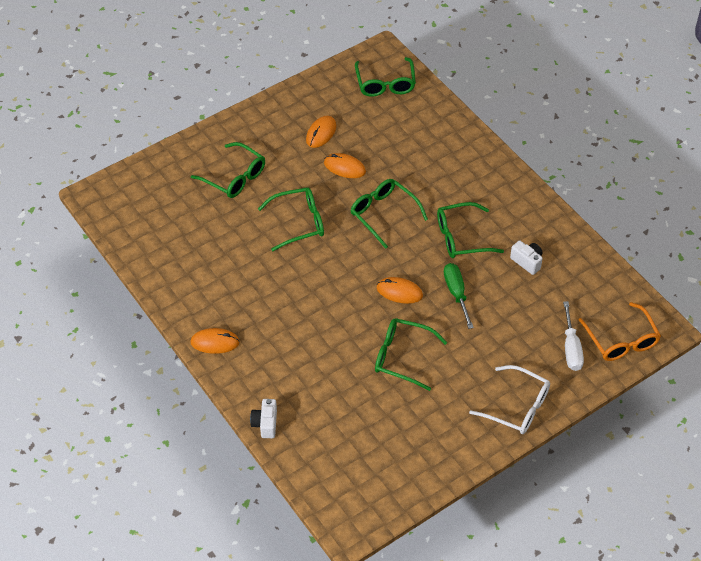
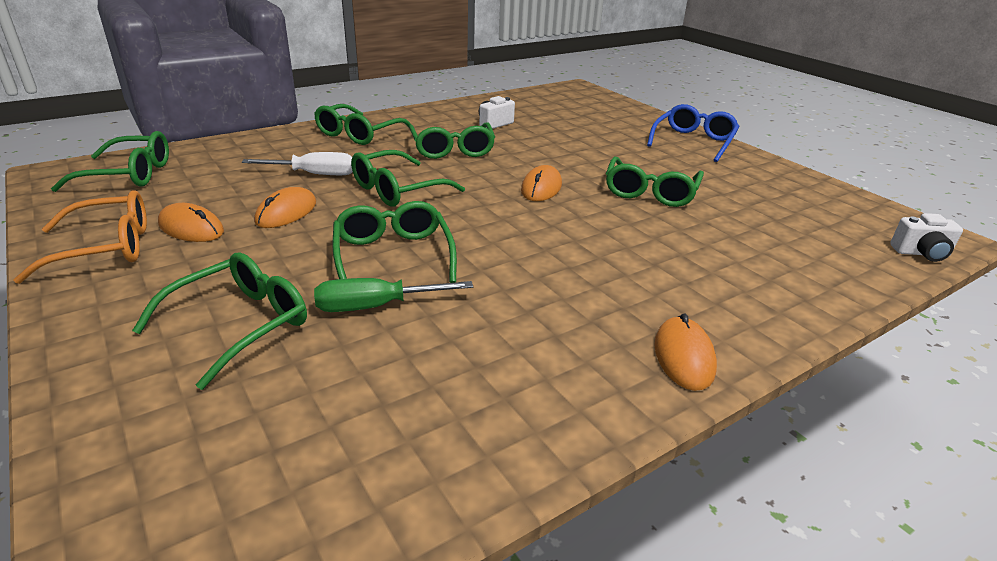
camera: 90 degrees left, 20 degrees down
white camera [250,399,277,438] -> white camera moved to [890,213,963,262]
green screwdriver [444,263,474,329] -> green screwdriver moved to [314,278,473,312]
white glasses [469,365,550,434] -> blue glasses [647,104,740,162]
white screwdriver [563,301,584,371] -> white screwdriver moved to [242,152,353,175]
orange glasses [579,302,661,361] -> orange glasses moved to [14,190,147,284]
none -> green glasses [314,104,412,145]

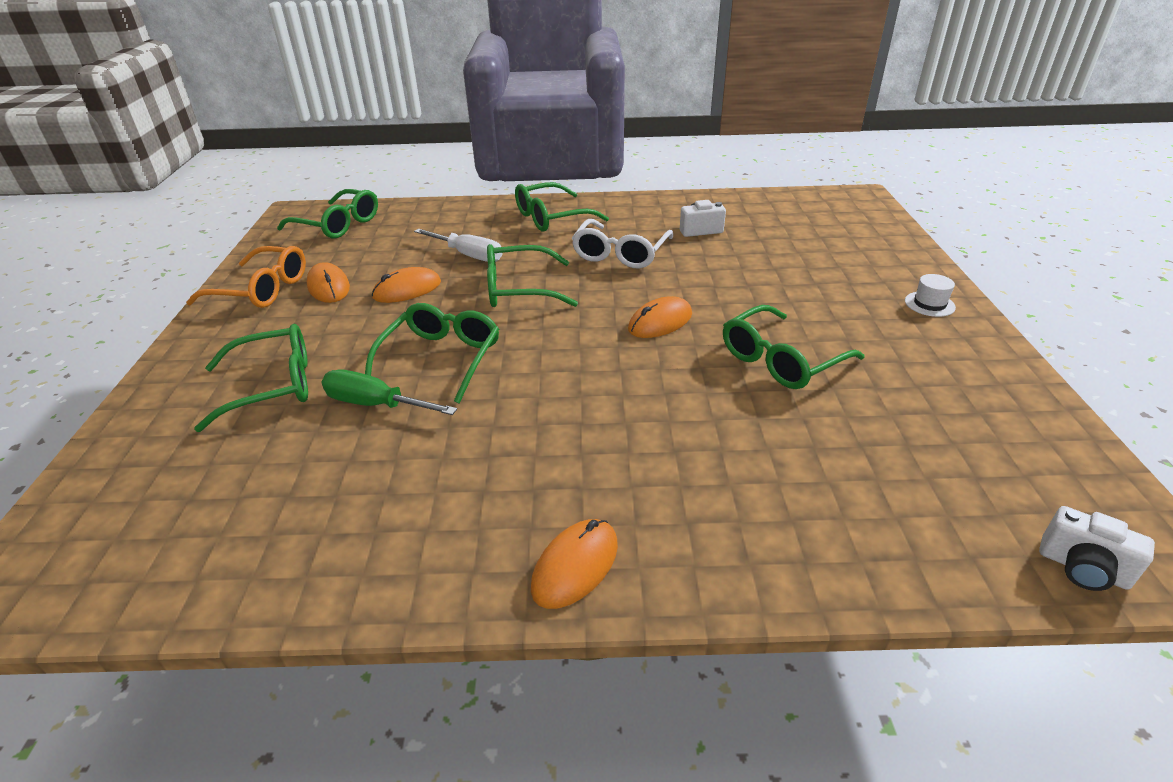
camera: 35 degrees right, 5 degrees up
green glasses [409,123,495,159] -> white glasses [572,219,673,268]
blue glasses [647,104,740,162] -> white hat [905,274,956,317]

